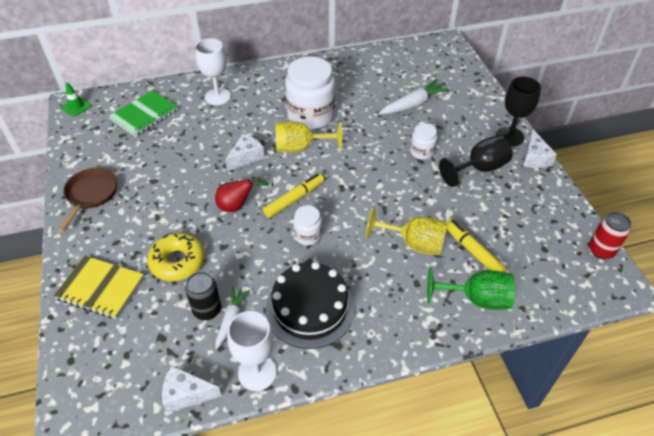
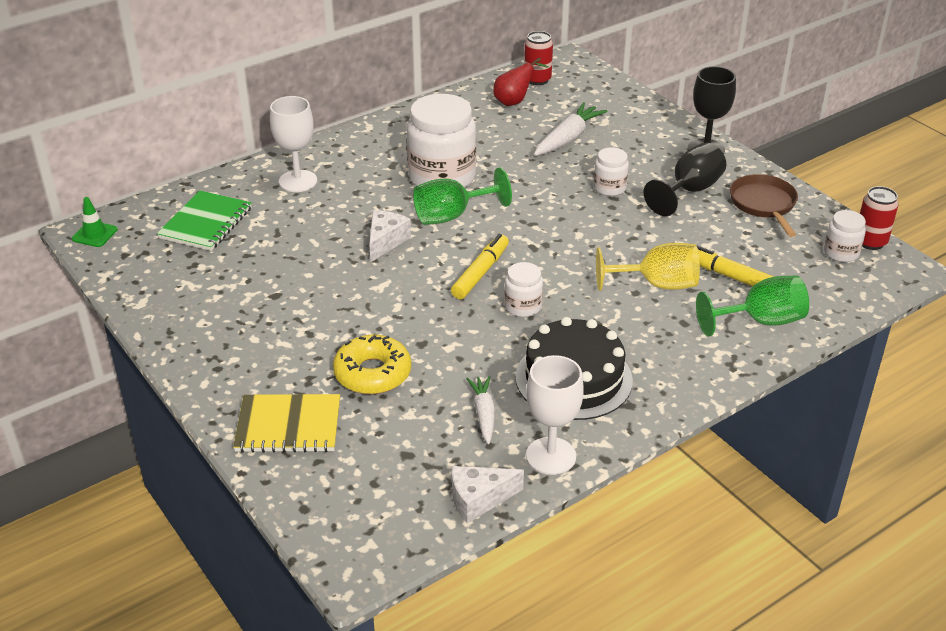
camera: 20 degrees left, 10 degrees down
brown pan [58,168,117,232] -> brown pan moved to [730,174,798,237]
black can [185,271,221,320] -> none
red pear [215,177,269,212] -> red pear moved to [493,58,549,106]
yellow goblet [275,121,342,153] -> green goblet [413,167,512,225]
white cheese [523,129,557,168] -> none
none -> red can [524,31,553,85]
none -> white jar [824,210,866,262]

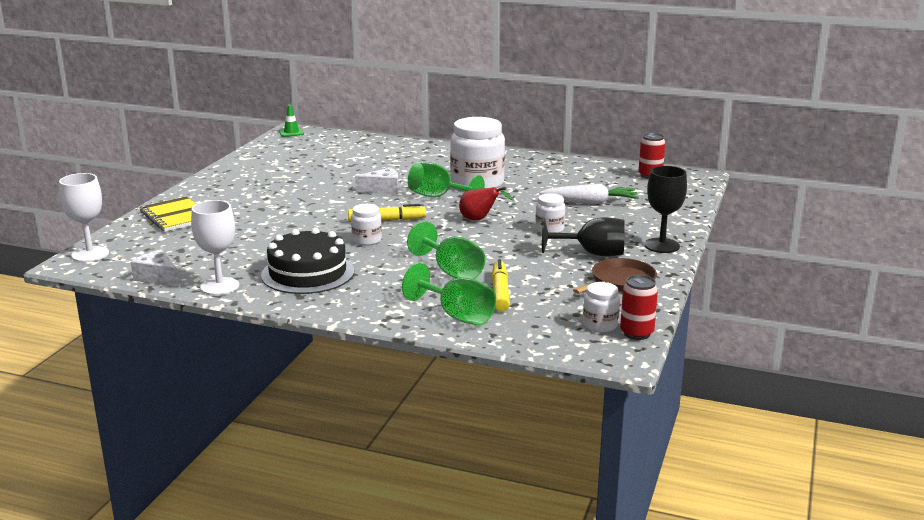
camera: 55 degrees right, 15 degrees down
green notebook [157,190,252,251] -> none
white goblet [270,96,317,192] -> white goblet moved to [59,173,109,262]
yellow donut [333,334,411,394] -> none
white carrot [466,376,495,444] -> none
red pear [493,58,549,106] -> red pear moved to [459,187,514,220]
yellow goblet [596,243,700,291] -> green goblet [407,221,485,279]

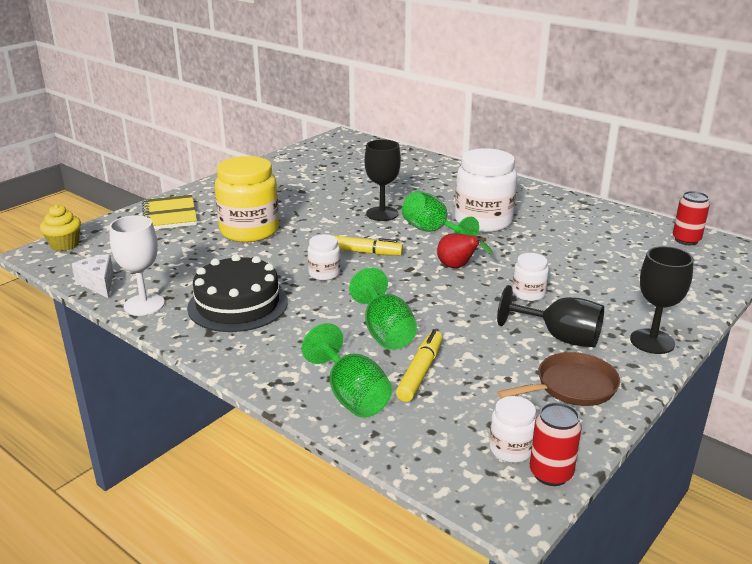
camera: 20 degrees right, 5 degrees up
white goblet [59,173,109,262] -> yellow cupcake [40,204,81,251]
green traffic cone [279,105,304,137] -> none
white cheese [355,168,398,194] -> black goblet [364,139,401,221]
white carrot [539,184,639,204] -> none
none -> yellow jar [215,156,279,242]

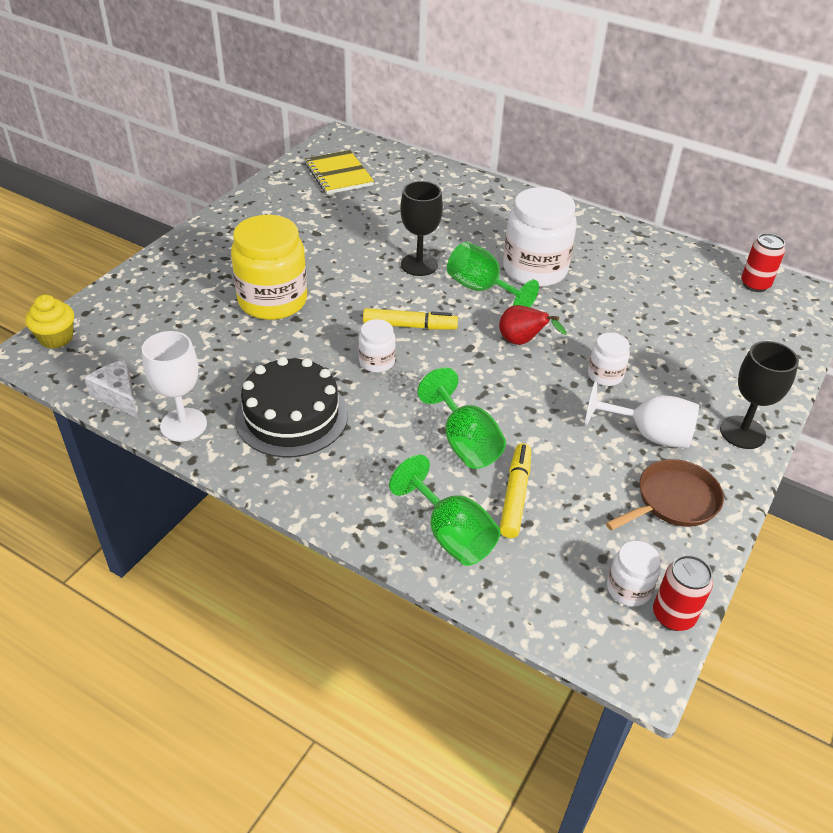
camera: 10 degrees left, 15 degrees up
yellow notebook [142,195,197,230] -> yellow notebook moved to [305,150,374,194]
black goblet [497,285,604,347] -> white goblet [585,381,699,449]

